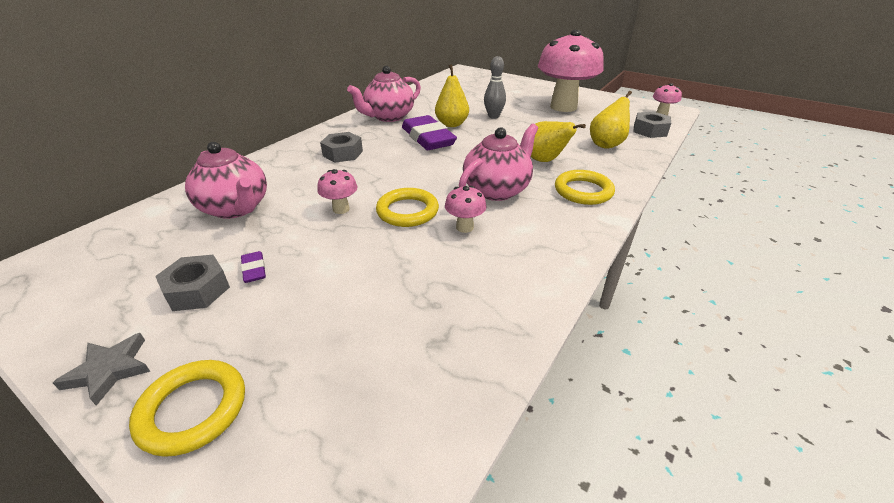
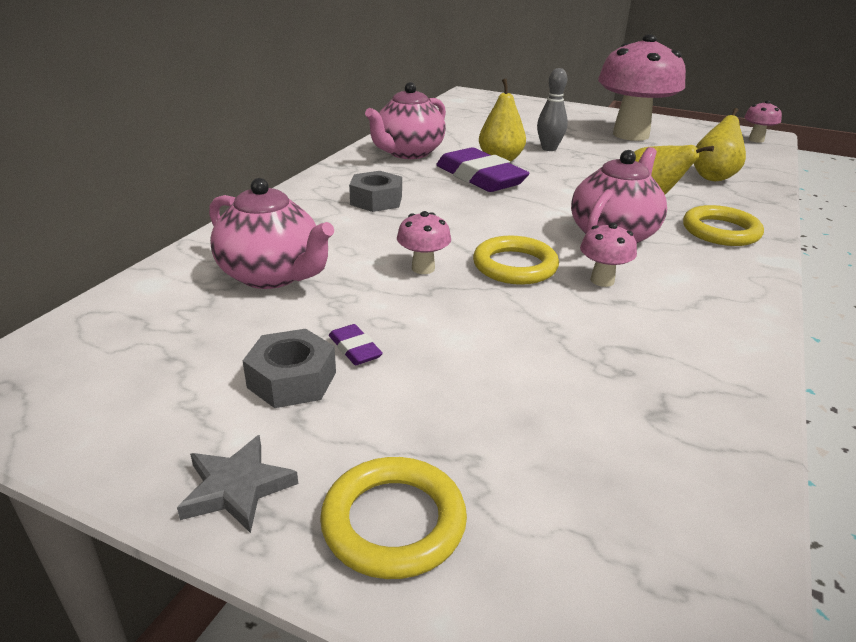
camera: 10 degrees left, 5 degrees down
grey nut [633,112,671,138] -> none

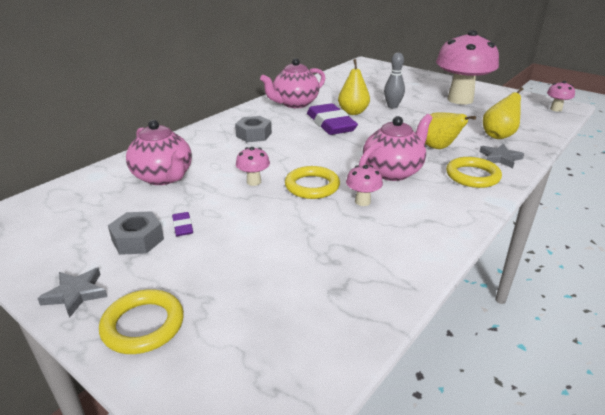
camera: 15 degrees right, 0 degrees up
none -> grey star [480,144,524,168]

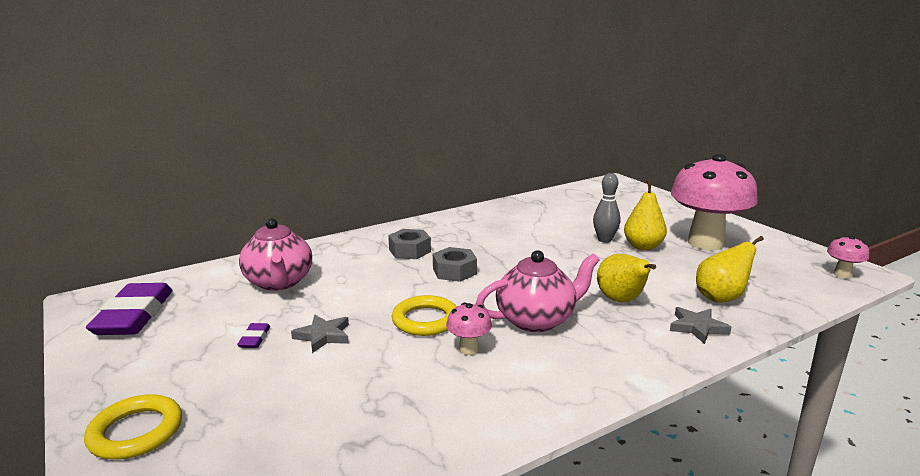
camera: 20 degrees right, 10 degrees down
grey star [37,267,107,318] -> grey star moved to [291,315,349,353]
grey nut [108,211,164,255] -> grey nut moved to [433,247,477,282]
pink mushroom [236,147,270,186] -> none
pink teapot [260,58,325,108] -> none
purple eraser [307,103,358,135] -> purple eraser moved to [86,283,173,335]
yellow pear [338,59,370,115] -> yellow pear moved to [624,181,667,250]
yellow ring [446,157,502,188] -> none

